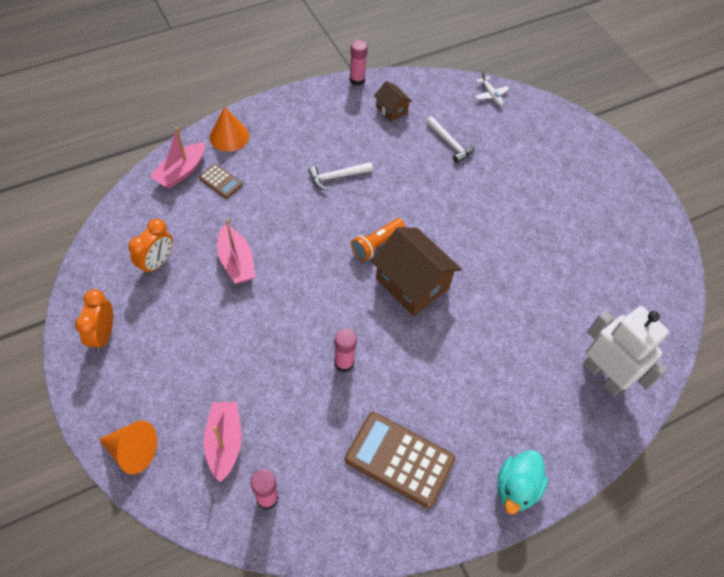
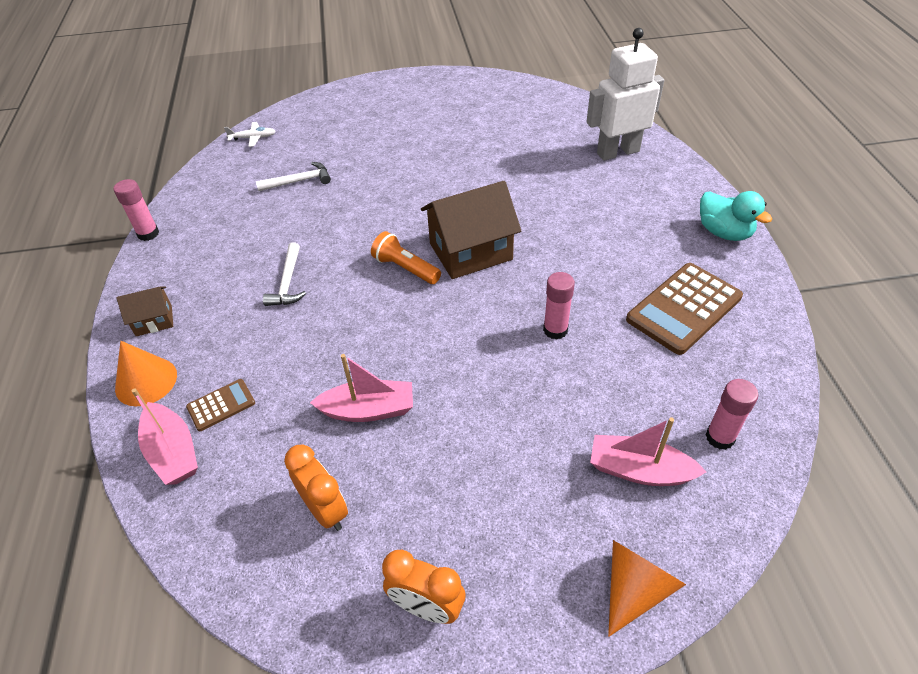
camera: 65 degrees left, 10 degrees down
orange flashlight [351,218,405,261] -> orange flashlight turned 150 degrees clockwise [371,231,441,284]
brown house [374,81,413,121] -> brown house moved to [116,286,173,336]

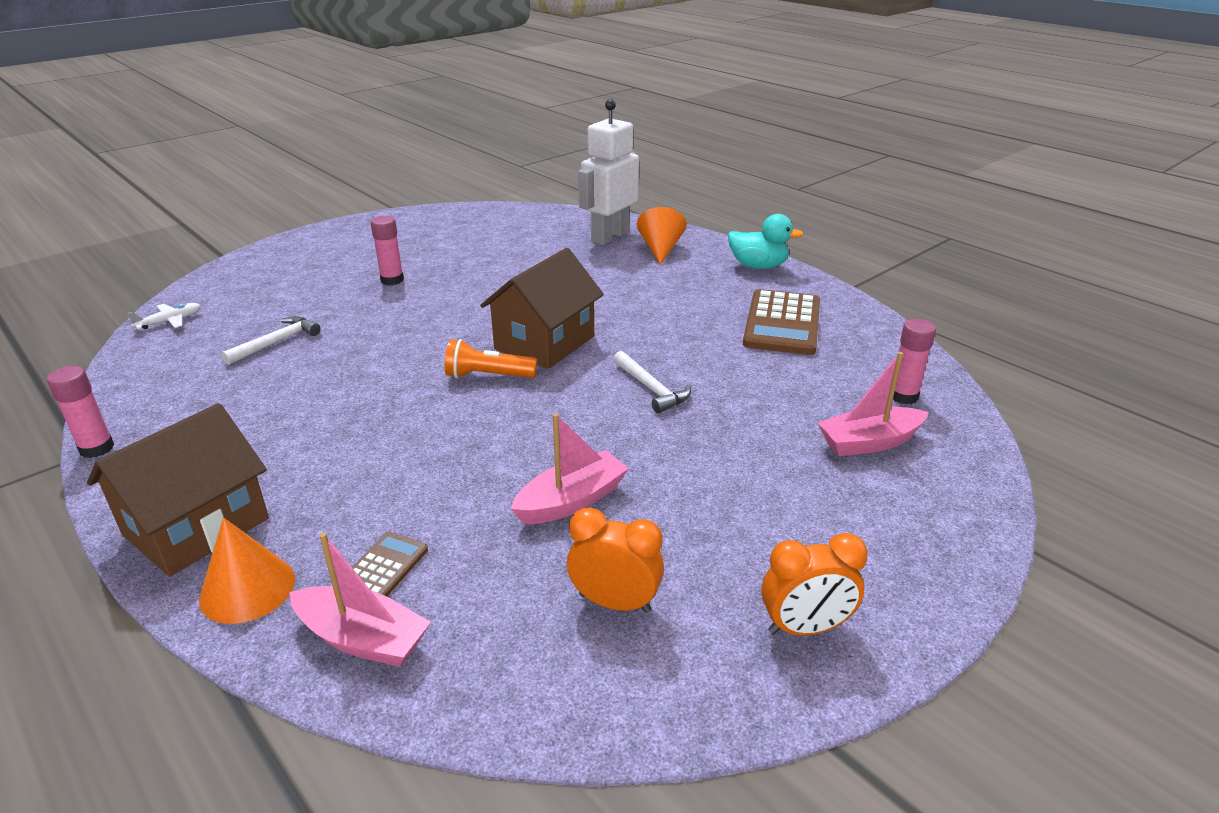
camera: 35 degrees left, 15 degrees down
brown house [116,286,173,336] -> brown house [87,403,269,577], size x1.95
white hammer [263,242,306,306] -> white hammer moved to [613,351,691,413]
pink glue stick [543,272,575,340] -> pink glue stick moved to [371,216,404,285]
orange cone [608,540,686,637] -> orange cone moved to [637,207,687,265]

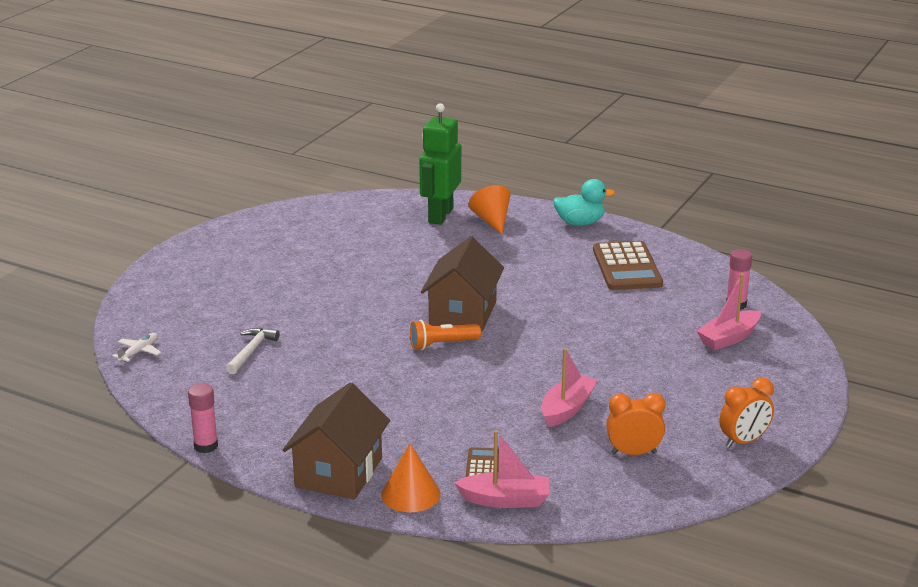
camera: 20 degrees left, 5 degrees down
pink glue stick [371,216,404,285] -> none
white robot [578,99,639,245] -> green robot [419,103,461,225]
white hammer [613,351,691,413] -> none

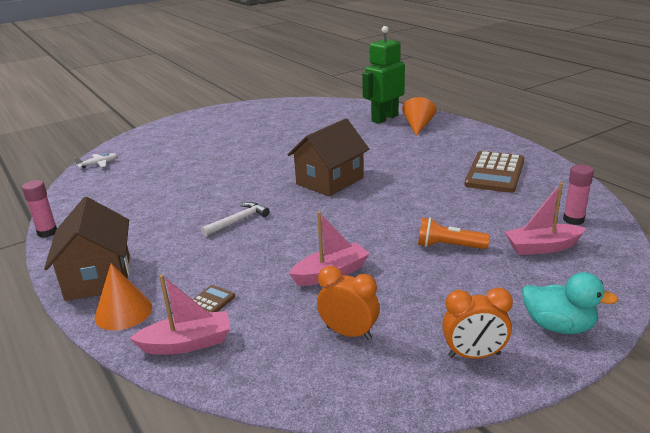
camera: 30 degrees right, 0 degrees up
white hammer [226,328,280,374] -> white hammer moved to [201,202,269,237]
brown house [283,382,390,499] -> brown house turned 60 degrees counterclockwise [44,197,130,301]
orange flashlight [410,320,481,350] -> orange flashlight moved to [418,218,490,249]
pink boat [455,430,549,508] -> pink boat turned 45 degrees counterclockwise [130,275,230,355]
turquoise duck [553,179,615,226] -> turquoise duck moved to [522,272,619,334]

